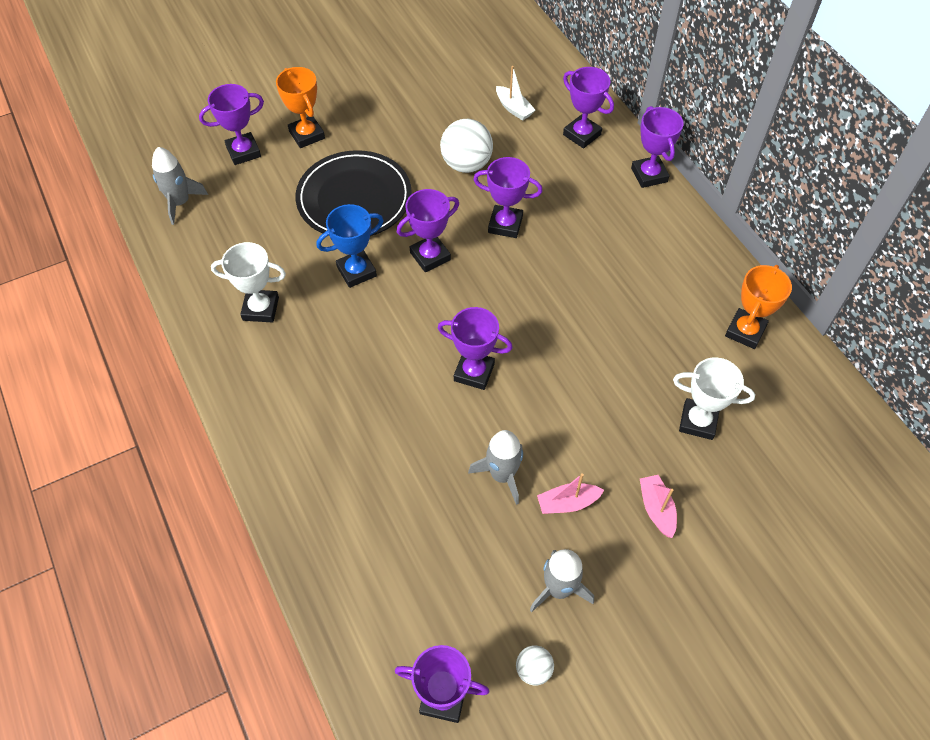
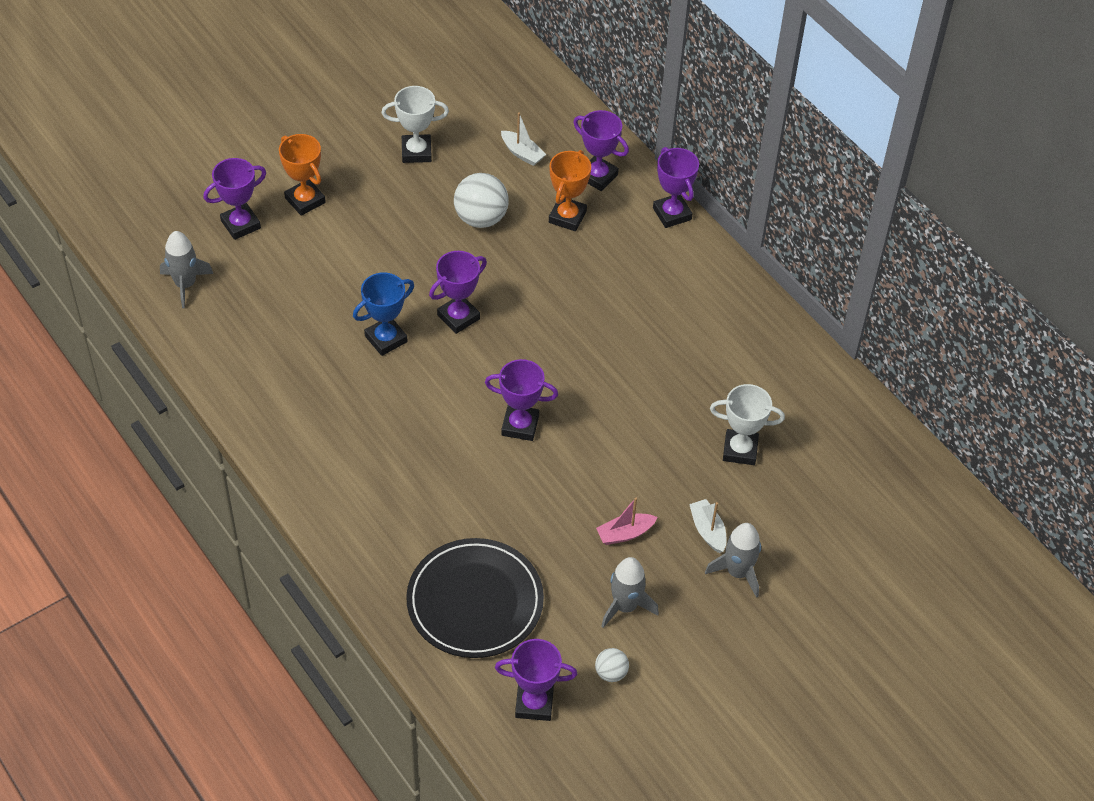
camera: 10 degrees left, 5 degrees down
white trophy [211,242,286,323] -> white trophy moved to [381,86,449,163]
black plate [295,150,412,236] -> black plate moved to [406,538,544,658]
grey rocket [468,430,523,505] -> grey rocket moved to [705,523,761,598]
purple trophy [473,157,543,238] -> none
pink boat [640,475,677,538] -> white boat [689,499,726,553]
orange trophy [725,265,792,349] -> orange trophy moved to [549,150,591,231]

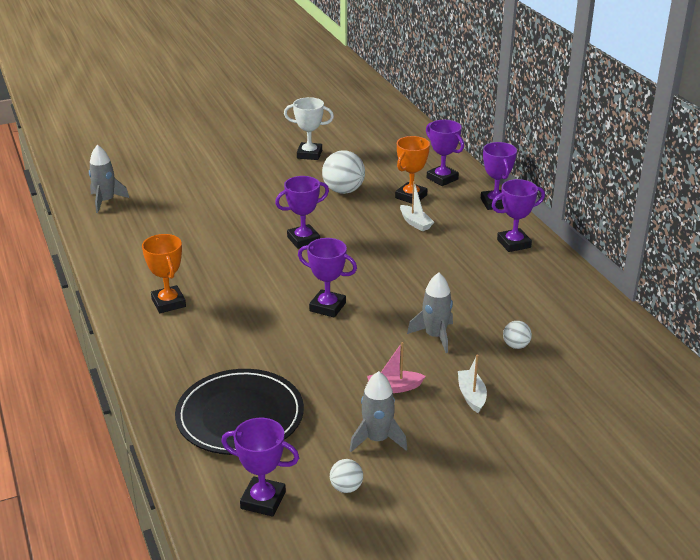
camera: 15 degrees right, 20 degrees down
purple trophy [203,158,266,240] -> purple trophy moved to [492,179,545,252]
orange trophy [279,134,326,216] -> orange trophy moved to [142,234,186,313]
blue trophy [353,272,414,356] -> none
white boat [501,112,546,166] -> white boat moved to [400,181,434,231]
grey rocket [705,523,761,598] -> grey rocket moved to [407,273,453,353]
white trophy [710,384,785,465] -> white ball [503,321,532,349]

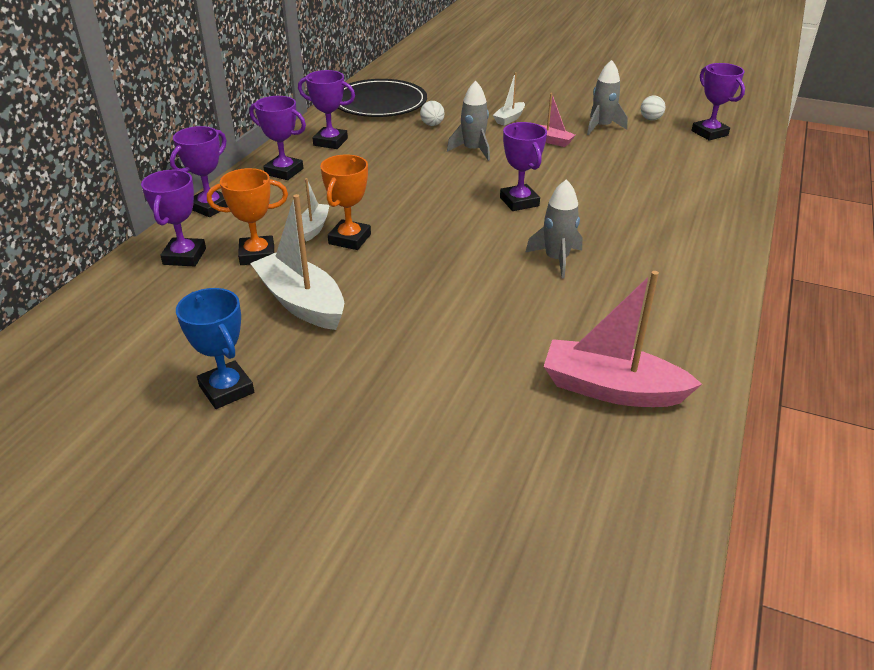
camera: 135 degrees left, 5 degrees up
grey rocket [89,145,129,213] -> grey rocket moved to [525,179,583,279]
orange trophy [142,234,186,313] -> orange trophy moved to [320,155,371,250]
black plate [175,369,304,455] -> black plate moved to [338,79,427,117]
purple trophy [275,176,329,249] -> purple trophy moved to [298,70,355,149]
white trophy [284,97,334,160] -> blue trophy [176,288,254,409]
white ball [322,150,365,194] -> white boat [250,194,344,330]
none -> pink boat [544,271,702,407]

